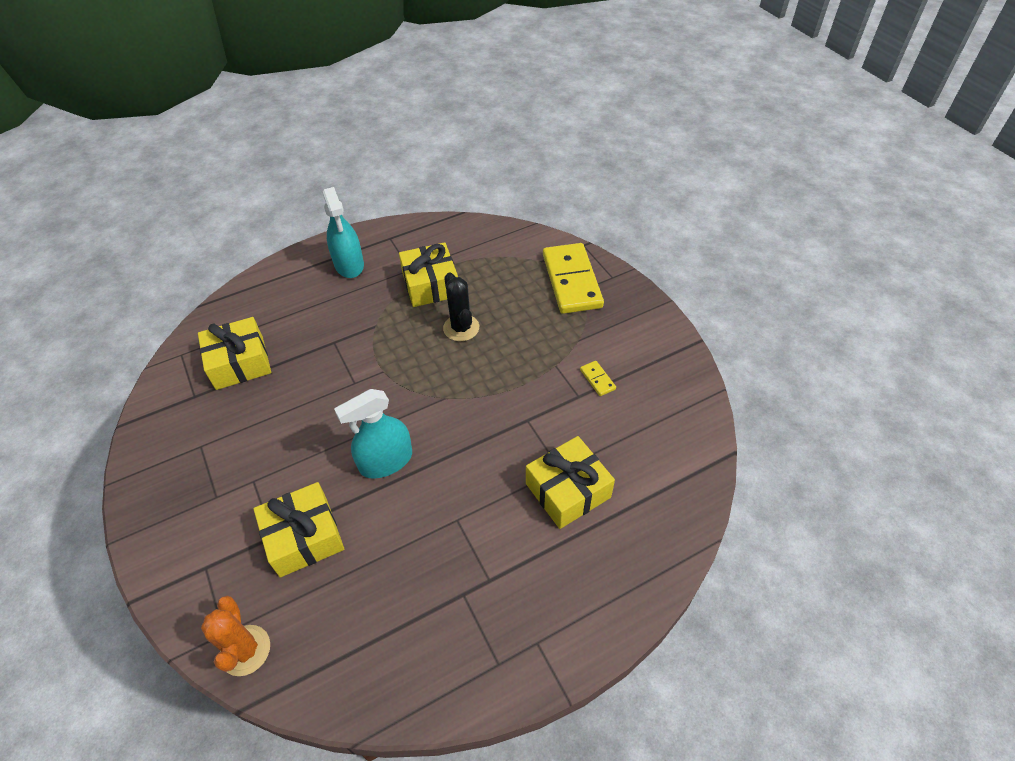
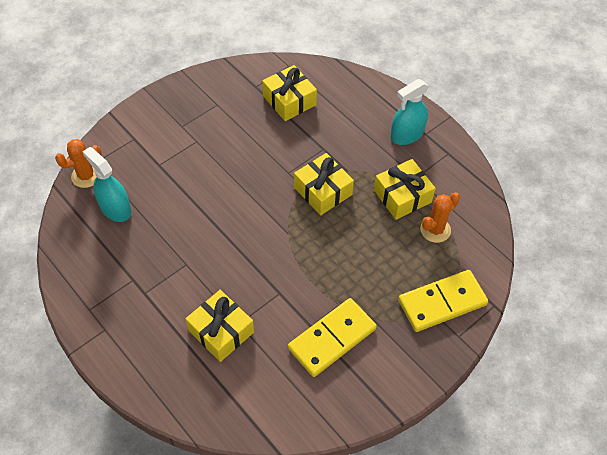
camera: 75 degrees right, 5 degrees up
yellow gift [253,482,344,577] -> yellow gift moved to [294,153,354,215]
turquoise spray bottle [334,389,412,478] -> turquoise spray bottle moved to [82,147,131,222]
black cactus [443,272,479,341] -> none
yellow domino [580,361,616,396] -> yellow domino [288,298,377,377], size x2.49
none -> orange cactus [420,192,460,243]

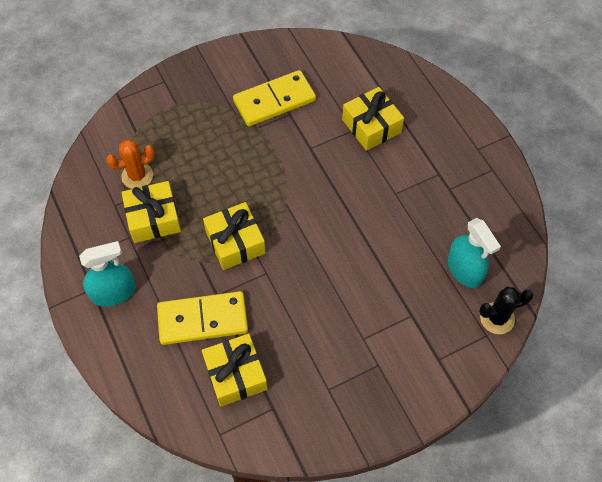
camera: 165 degrees left, 5 degrees up
orange cactus [55,139,102,188] -> black cactus [479,287,533,334]
yellow domino [398,270,488,332] -> yellow domino moved to [157,291,248,345]

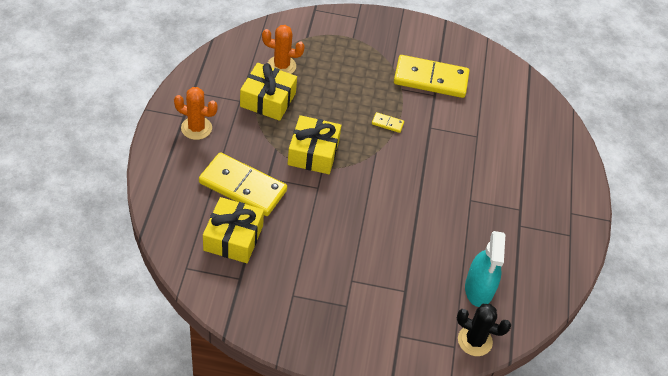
camera: 30 degrees right, 10 degrees down
turquoise spray bottle [79,241,136,307] -> orange cactus [174,87,218,140]
yellow gift [342,87,404,151] -> none
none -> yellow domino [372,112,404,133]

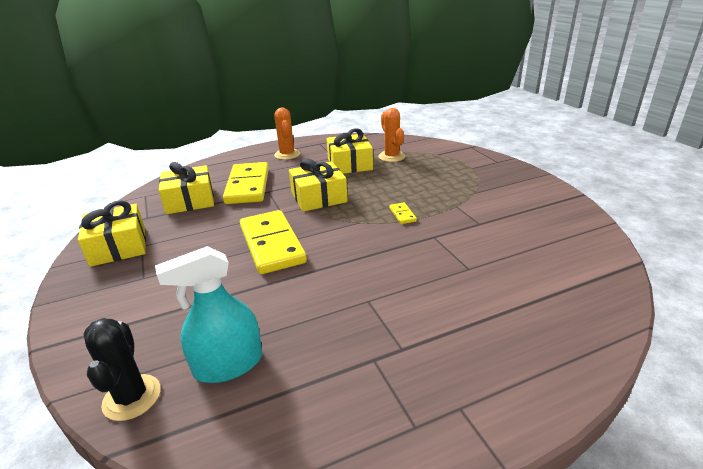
camera: 65 degrees right, 20 degrees down
yellow domino [394,55,469,98] -> yellow domino moved to [240,210,307,274]
none -> yellow gift [78,200,146,267]

